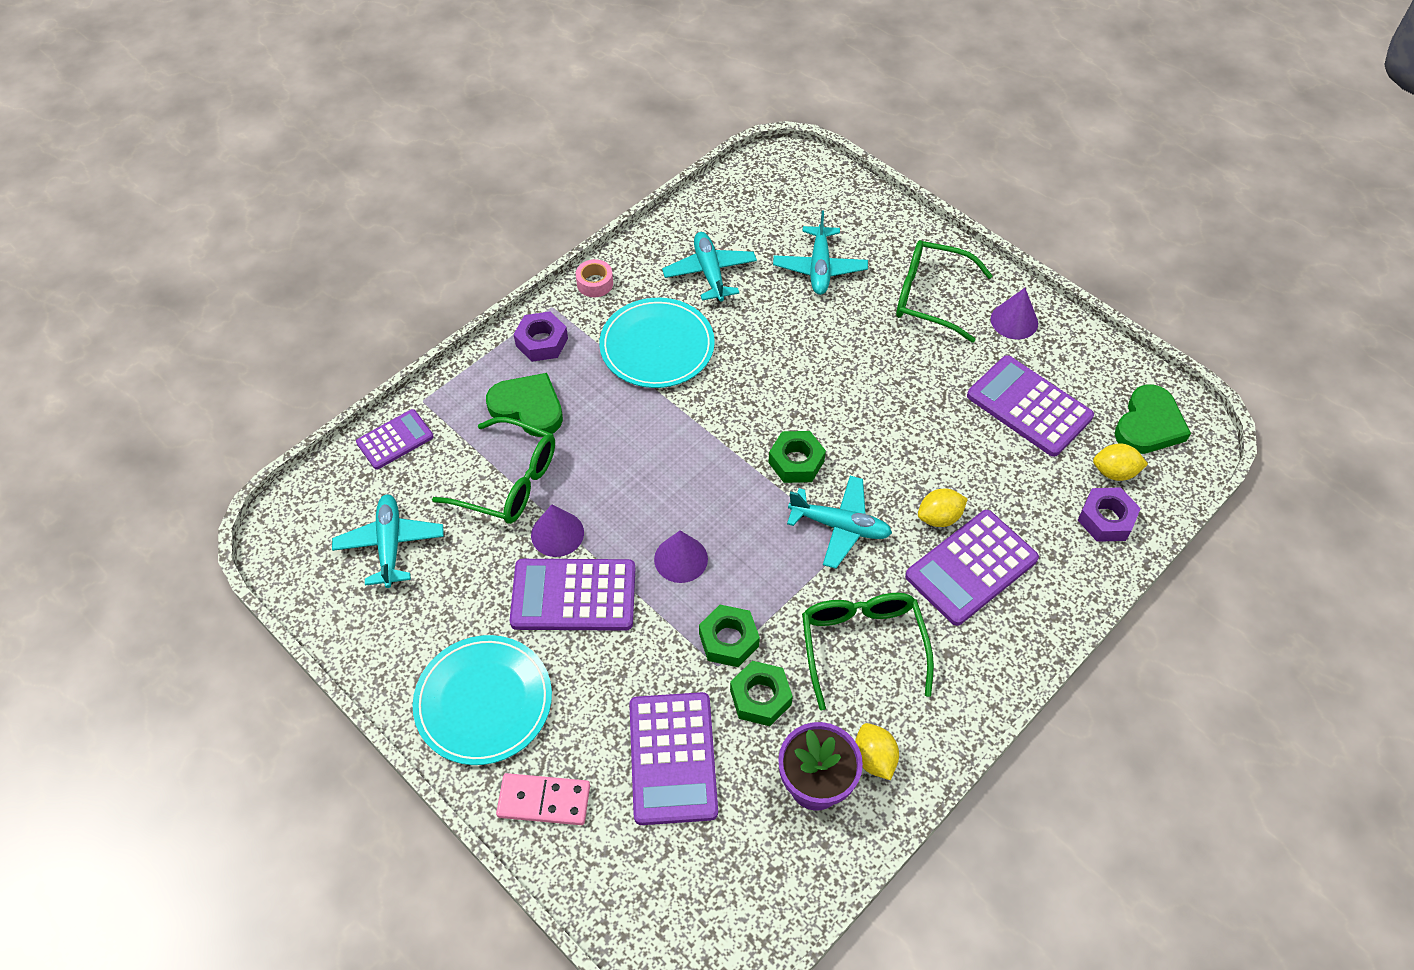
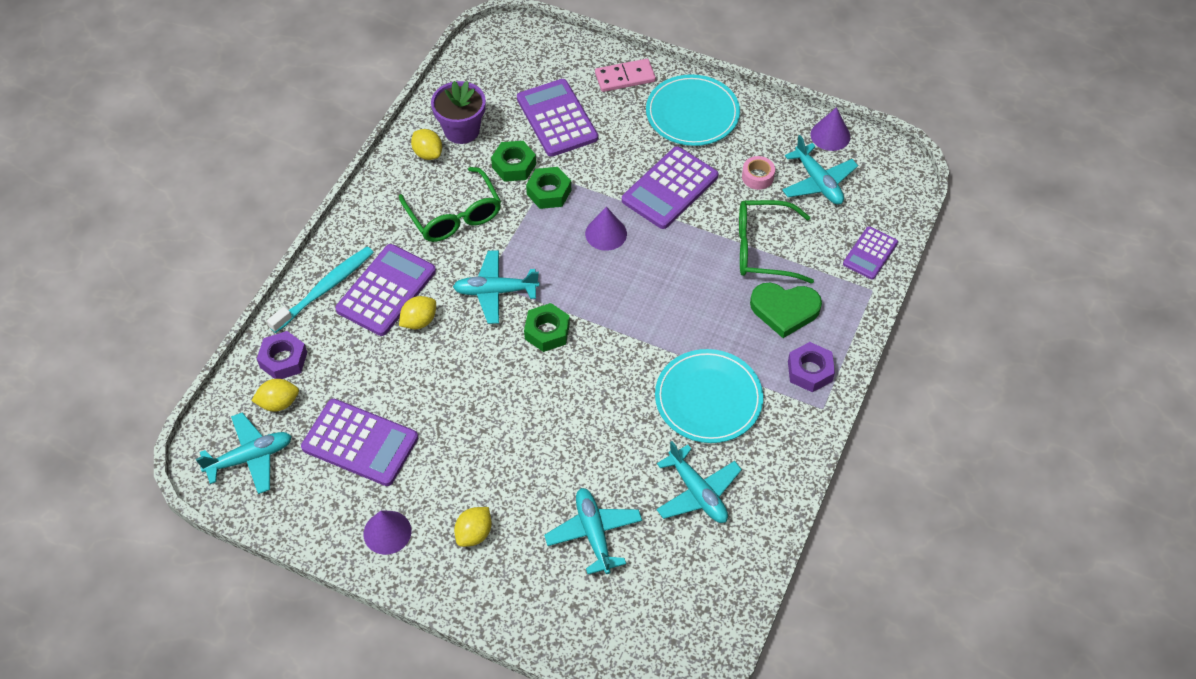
camera: 160 degrees right, 0 degrees up
purple calculator [510,559,635,631] -> purple calculator turned 150 degrees clockwise [622,146,718,229]
purple cone [531,504,584,557] -> purple cone moved to [811,107,850,151]
pink tape [575,259,613,297] -> pink tape moved to [742,156,775,190]
green glasses [896,240,993,343] -> yellow lemon [454,507,492,547]
green heart [1115,384,1191,454] -> turquoise plane [196,413,292,494]
none -> turquoise toothbrush [267,247,374,333]

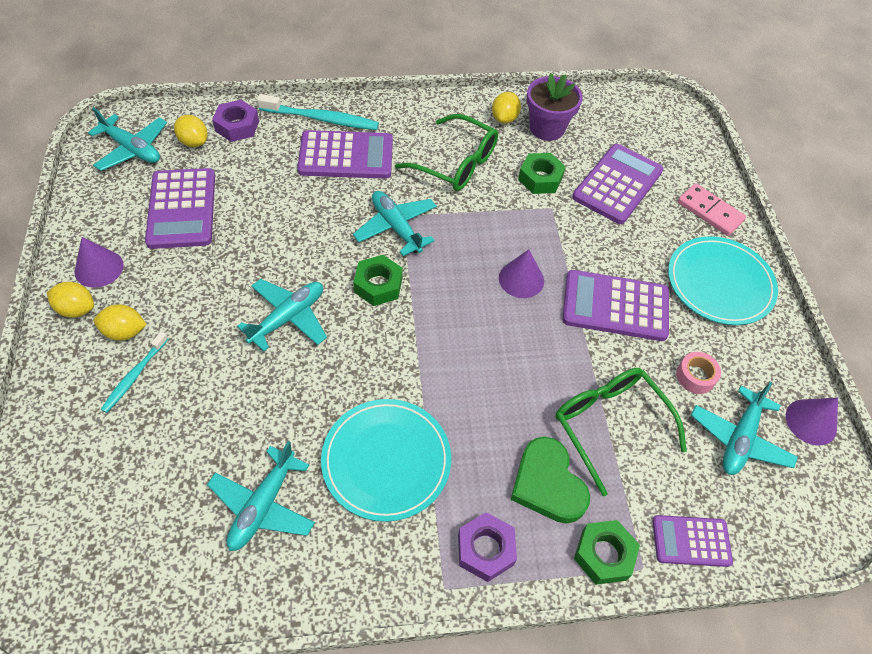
camera: 55 degrees right, 0 degrees up
green glasses [399,167,501,242] -> green glasses turned 90 degrees counterclockwise [395,114,498,191]
yellow lemon [399,296,436,329] -> yellow lemon moved to [47,282,94,318]
green nut [526,167,571,209] -> green nut moved to [574,520,640,585]
turquoise plane [544,488,642,574] -> turquoise plane moved to [237,279,327,351]
none -> turquoise toothbrush [101,331,168,413]

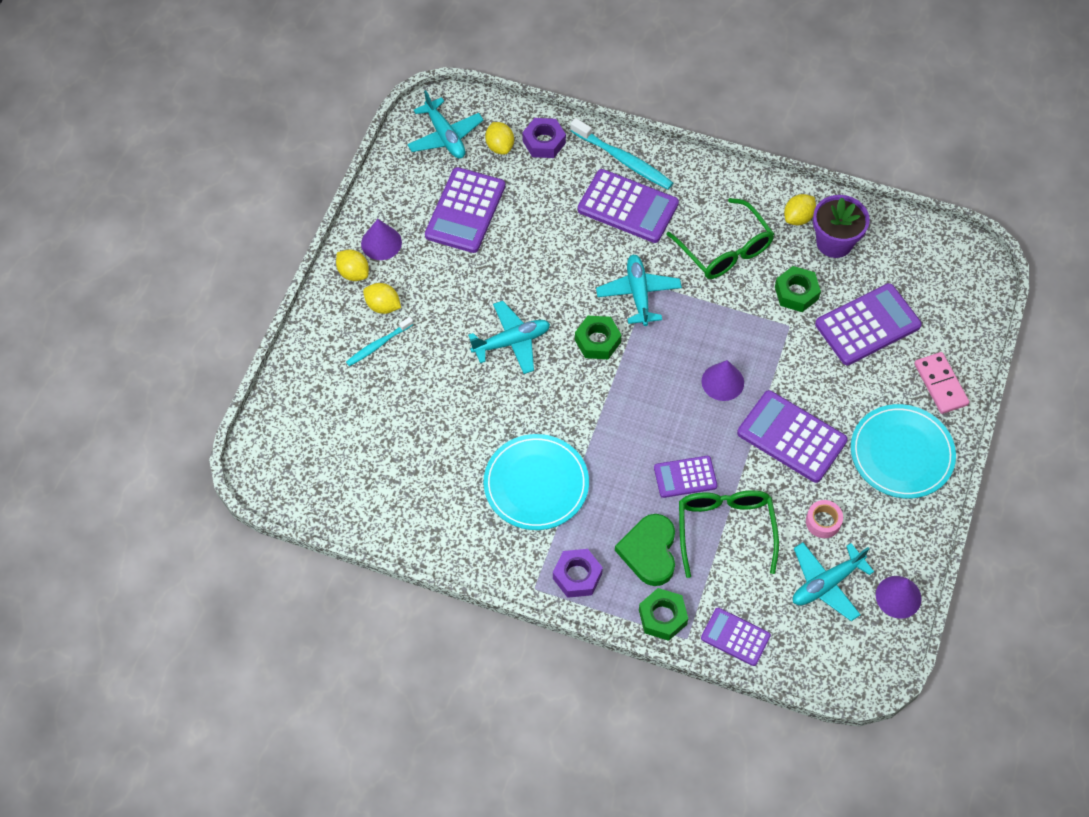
camera: 30 degrees right, 5 degrees up
turquoise plane [207,441,315,551] -> none
none -> purple calculator [654,456,718,498]

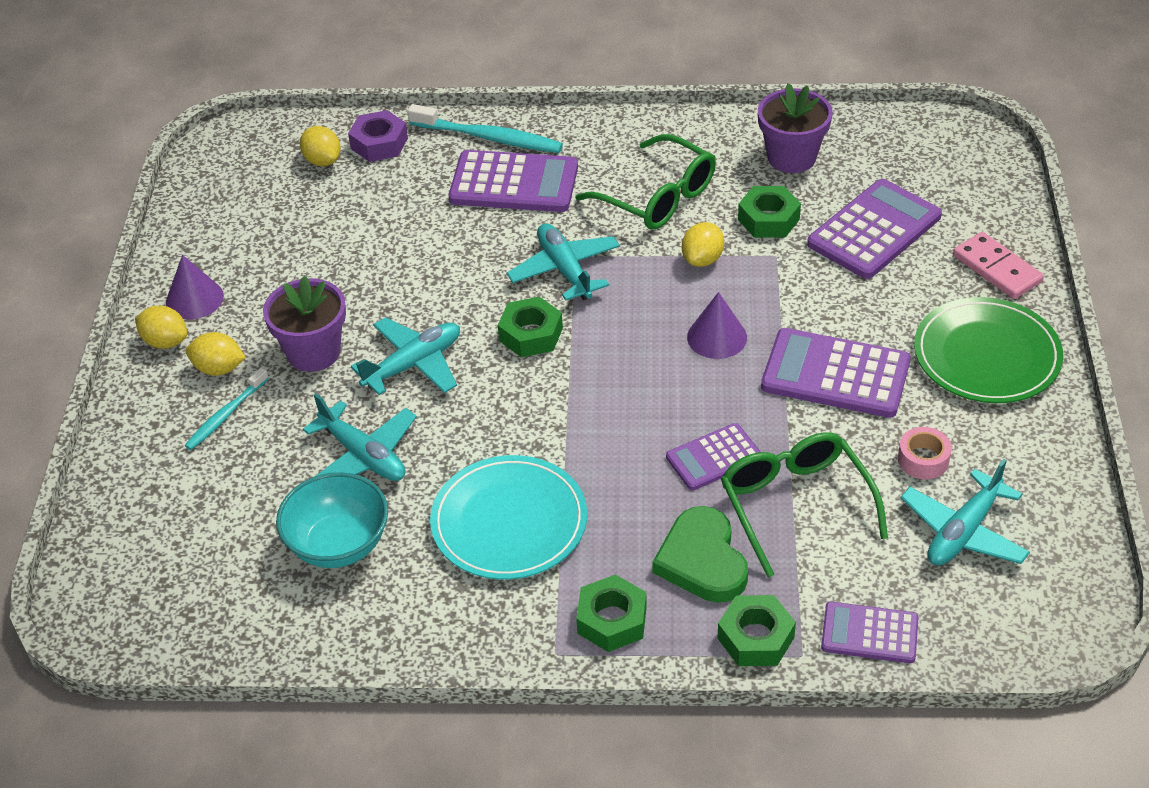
camera: 15 degrees left, 15 degrees down
turquoise plane [407,90,483,159] -> turquoise plane moved to [303,394,417,481]
purple calculator [425,167,505,253] -> none
purple nut [553,549,603,598] -> green nut [576,574,647,652]
yellow lemon [784,194,816,225] -> yellow lemon moved to [682,222,724,267]
turquoise plate [851,404,956,498] -> green plate [914,297,1063,403]
purple cone [876,576,922,619] -> none
none -> purple flower pot [263,276,346,372]
none -> turquoise bowl [276,472,388,568]

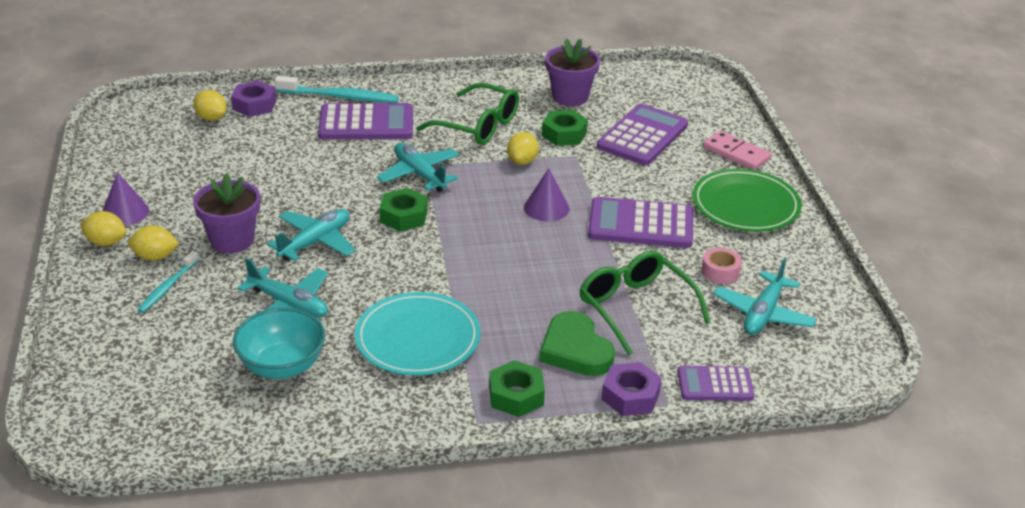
camera: 15 degrees left, 10 degrees down
purple calculator [666,423,761,490] -> none
green nut [718,595,796,666] -> purple nut [601,362,662,416]

